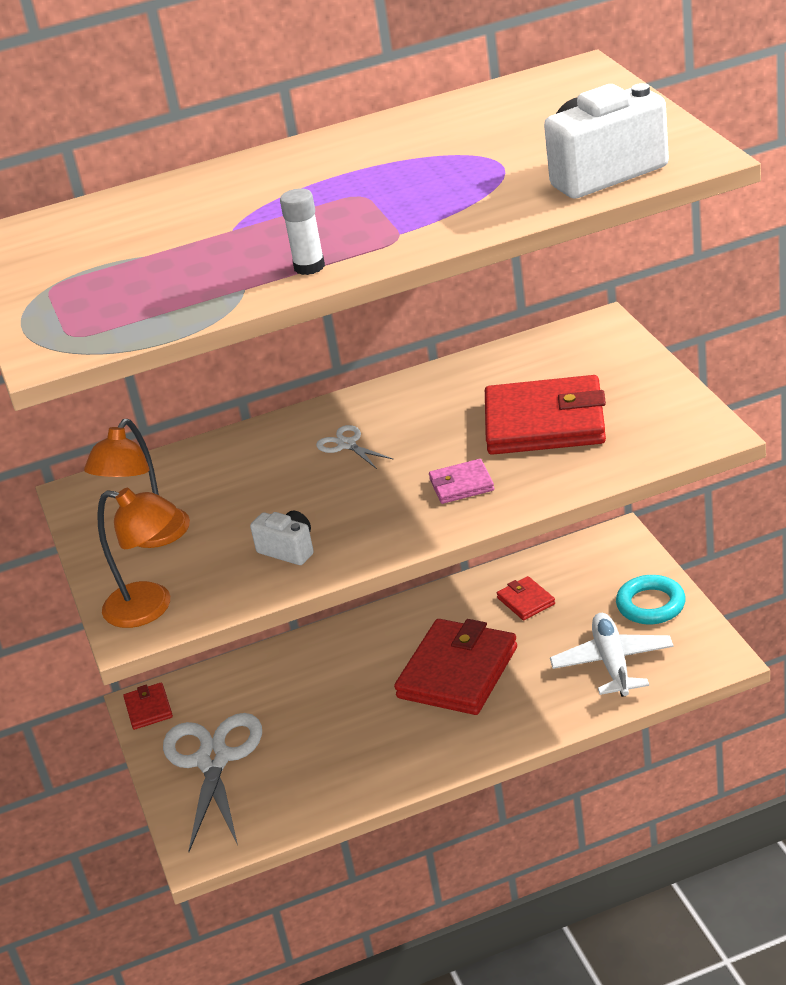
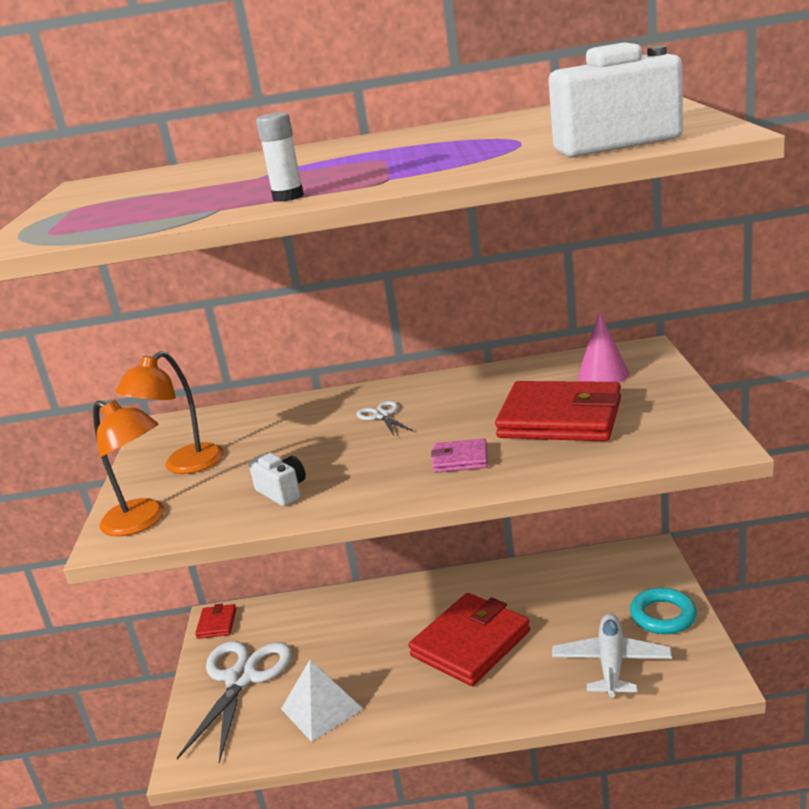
camera: 15 degrees right, 10 degrees down
red wallet [497,576,555,620] -> none
none -> white pyramid [281,660,363,742]
none -> pink cone [577,312,629,383]

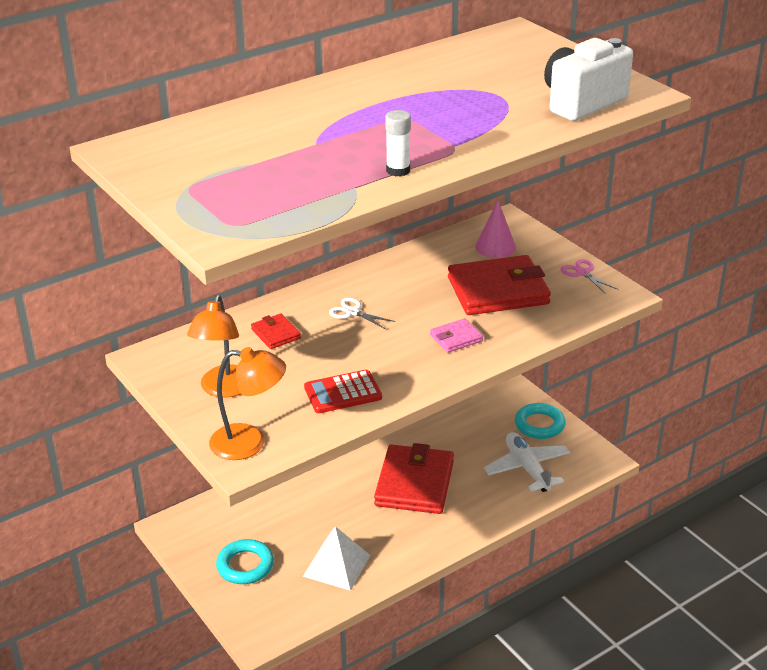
camera: 35 degrees left, 10 degrees up
white scissors [177,641,292,763] -> turquoise ring [216,539,274,584]
red wallet [195,603,236,639] -> red wallet moved to [251,314,301,349]
white camera [249,453,306,506] -> red calculator [304,370,382,413]
none -> pink scissors [560,259,618,294]

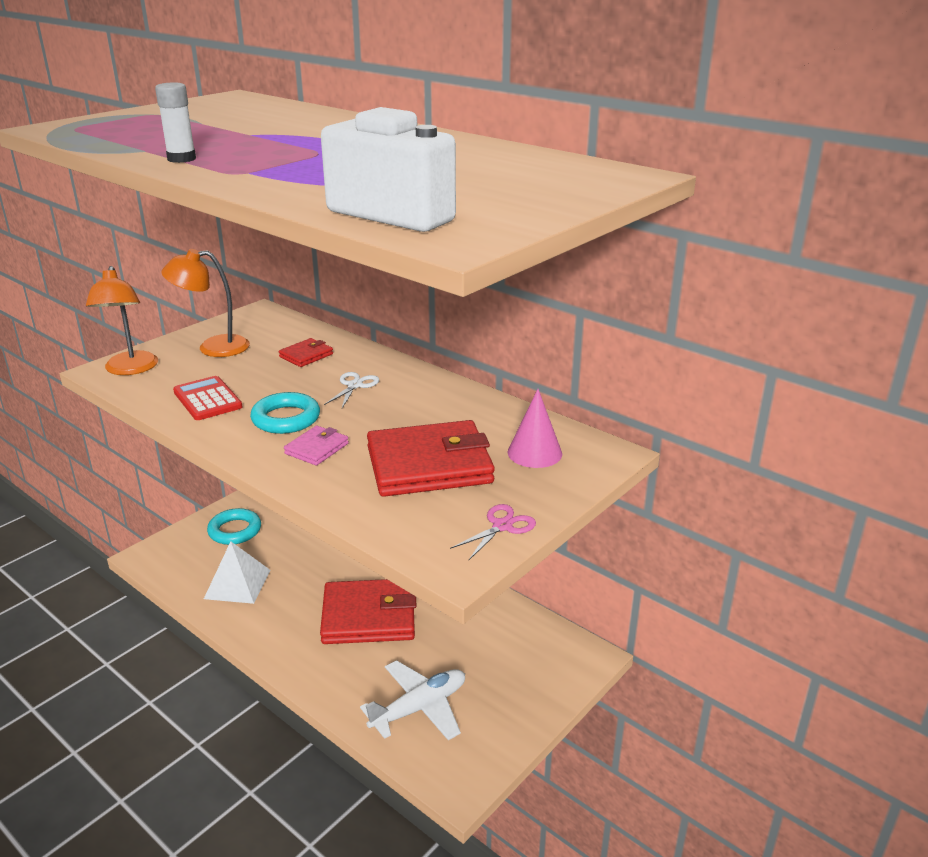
camera: 75 degrees right, 5 degrees down
pink wallet [430,318,483,353] -> pink wallet turned 75 degrees clockwise [284,425,349,466]
red wallet [448,255,551,315] -> red wallet turned 75 degrees counterclockwise [367,420,495,497]
turquoise ring [515,403,565,439] -> turquoise ring moved to [250,392,320,434]

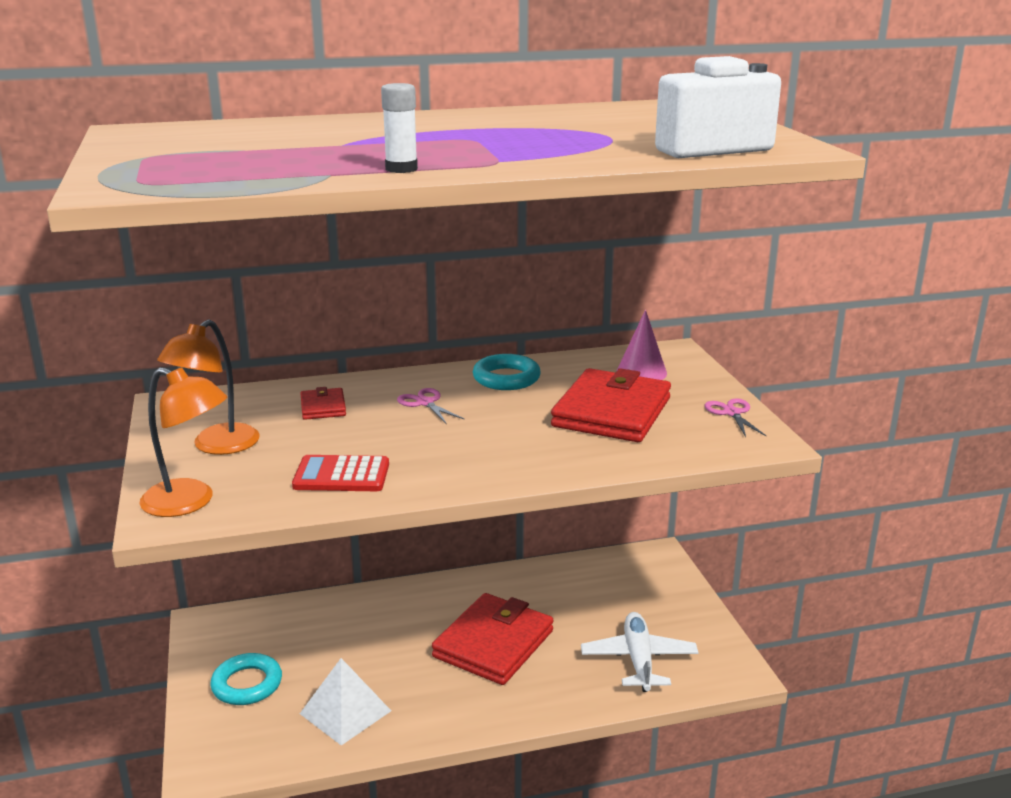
camera: 55 degrees left, 5 degrees down
turquoise ring [250,392,320,434] -> turquoise ring moved to [473,354,541,390]
pink wallet [284,425,349,466] -> none
white scissors [324,372,379,408] -> pink scissors [397,388,464,423]

